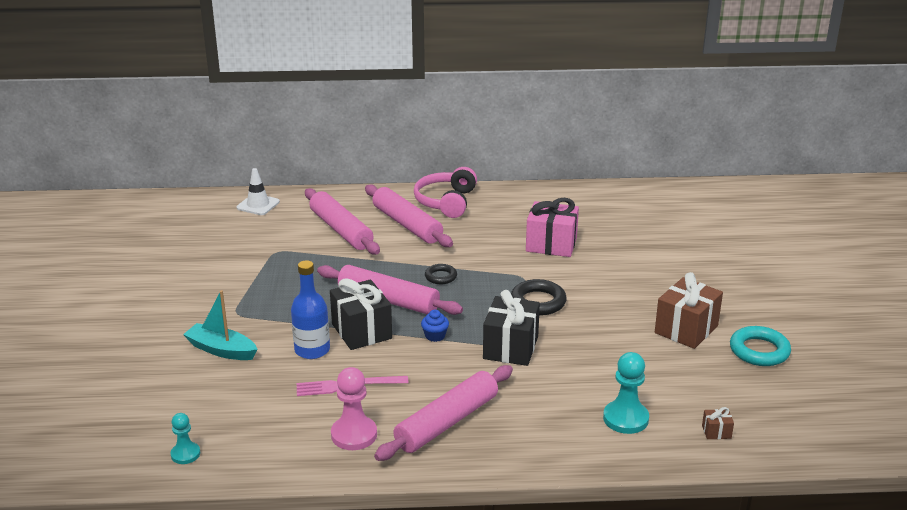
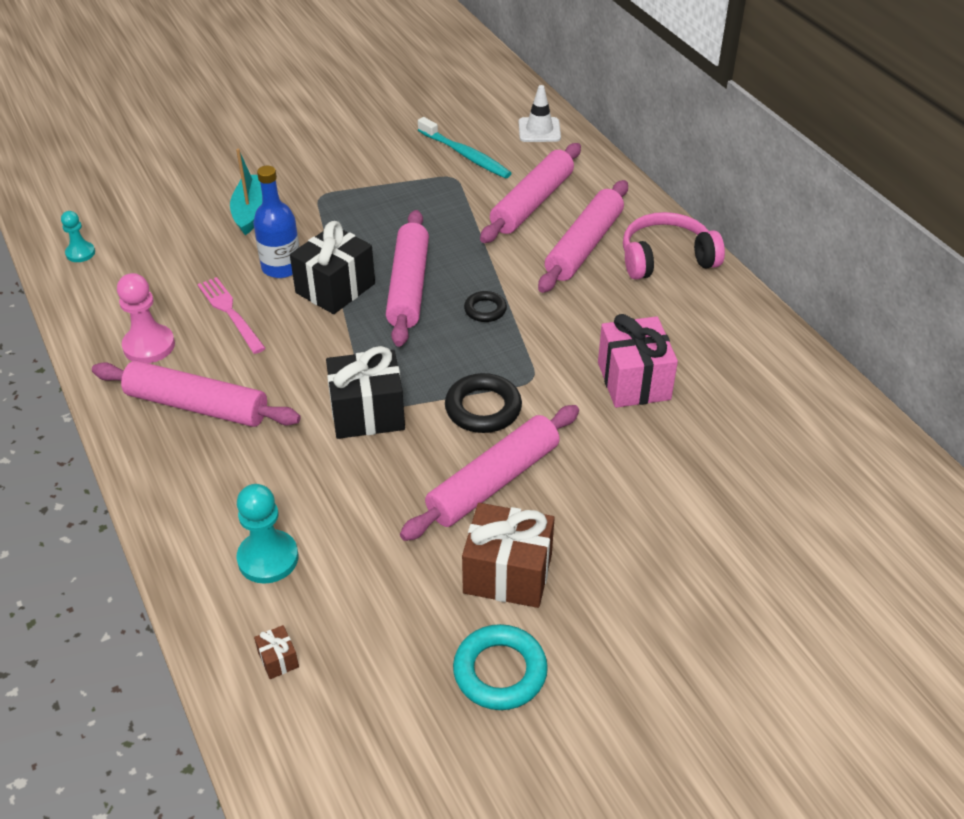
camera: 65 degrees right, 15 degrees up
blue cupcake [421,310,449,342] -> none
none -> pink rolling pin [400,405,579,541]
none -> turquoise toothbrush [418,117,512,178]

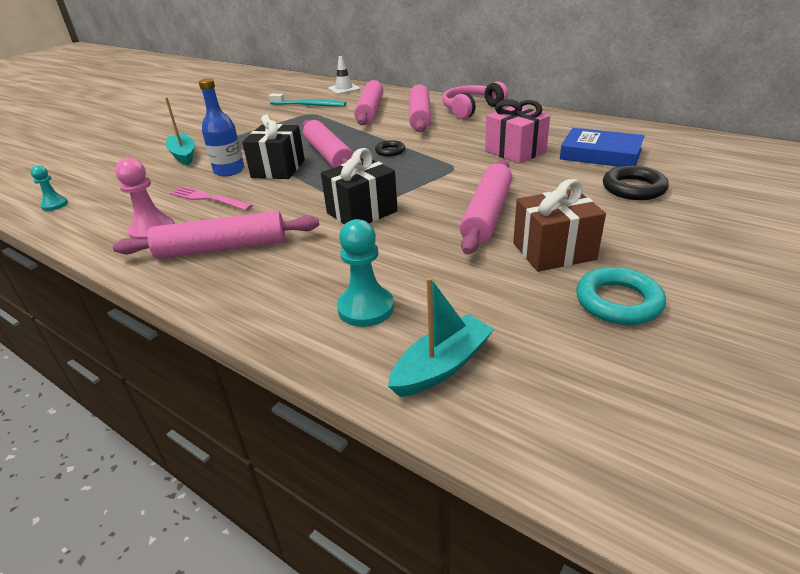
camera: 25 degrees left, 10 degrees down
brown gift [254,625,299,679] -> turquoise boat [388,277,494,397]
black ring [445,373,522,433] -> black ring moved to [603,166,669,200]
none -> blue book [560,128,645,167]

